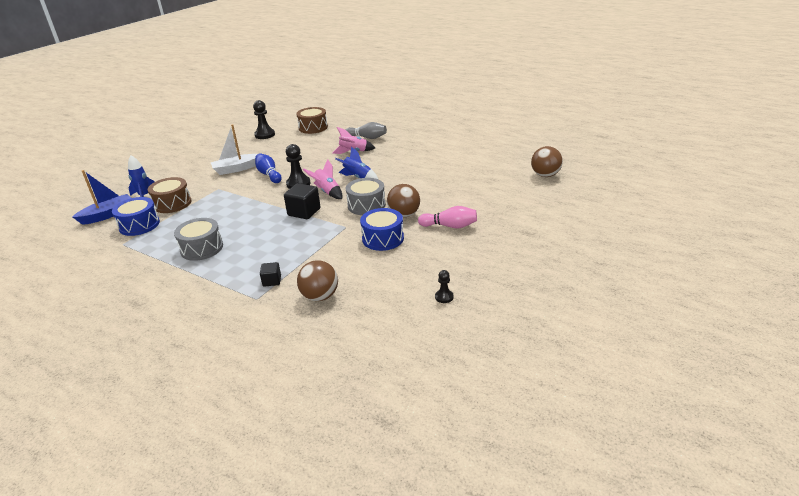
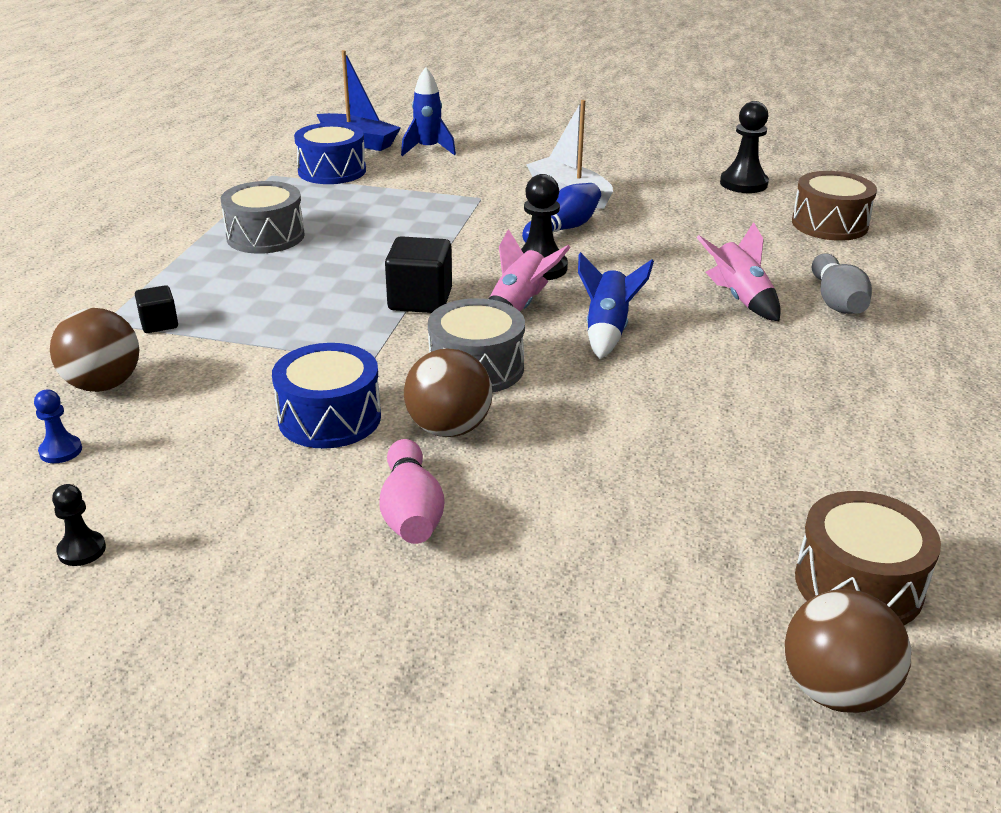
camera: 70 degrees right, 0 degrees up
brown drum [148,177,191,213] -> brown drum moved to [795,491,941,625]
none -> blue pawn [34,390,82,463]

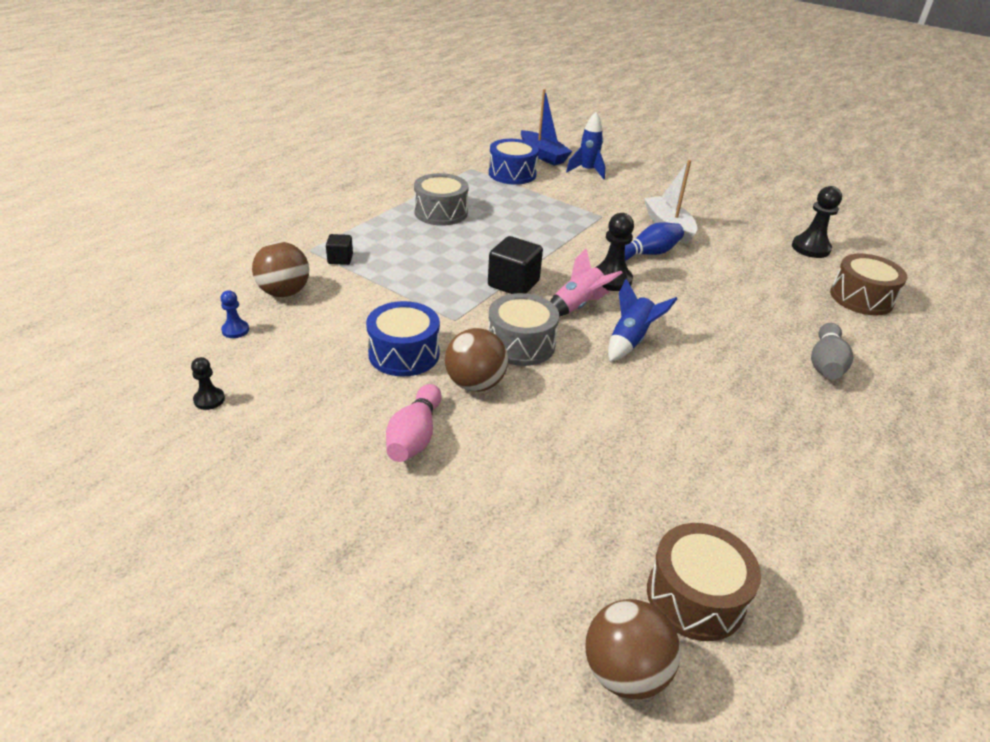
camera: 20 degrees right, 5 degrees up
pink rocket [696,222,781,322] -> none

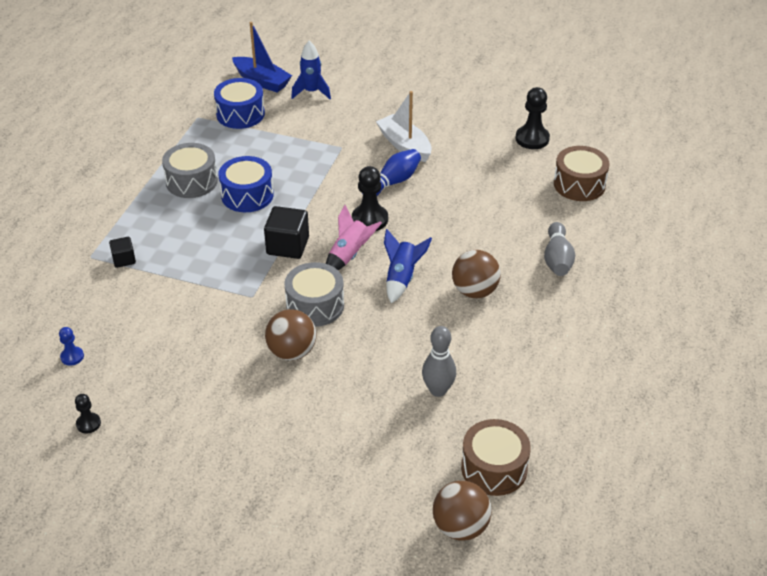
camera: 15 degrees left, 5 degrees up
brown ball [252,242,309,297] -> brown ball moved to [452,250,501,298]
blue drum [366,301,440,377] -> blue drum moved to [218,156,274,212]
pink bowling pin [386,384,442,462] -> none
none -> grey bowling pin [422,326,456,397]

